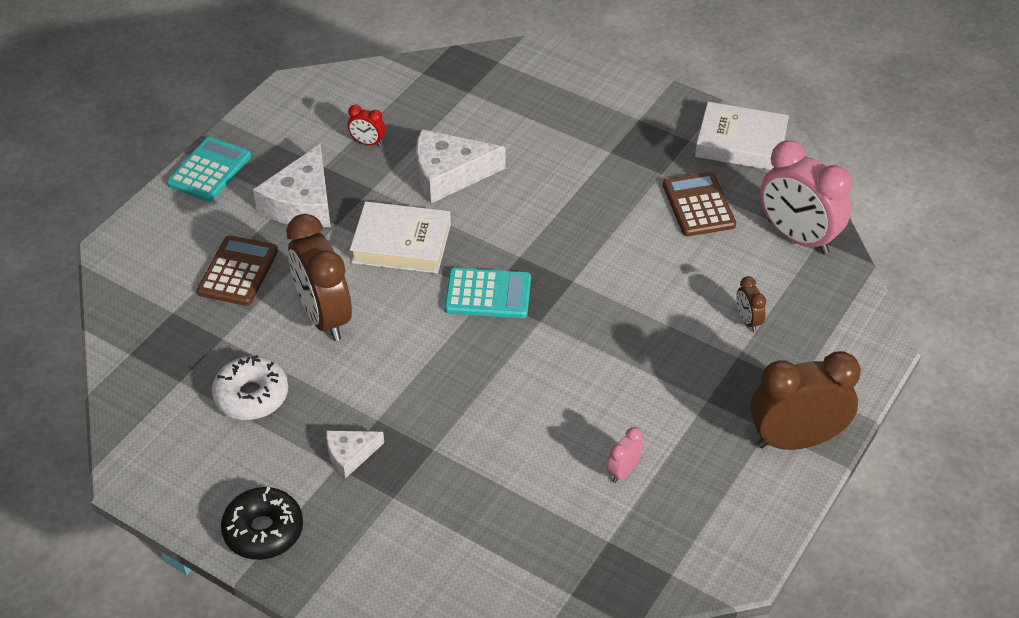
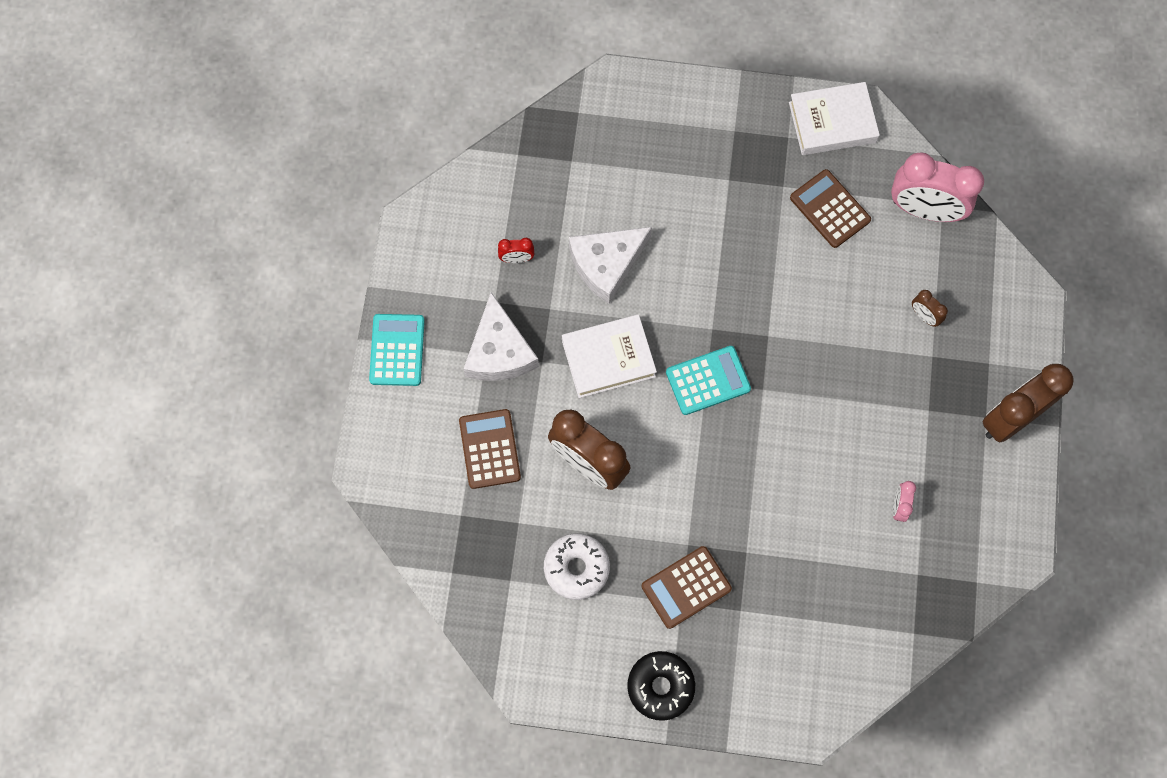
camera: 25 degrees left, 25 degrees up
white cheese [326,431,384,479] -> brown calculator [642,546,732,629]

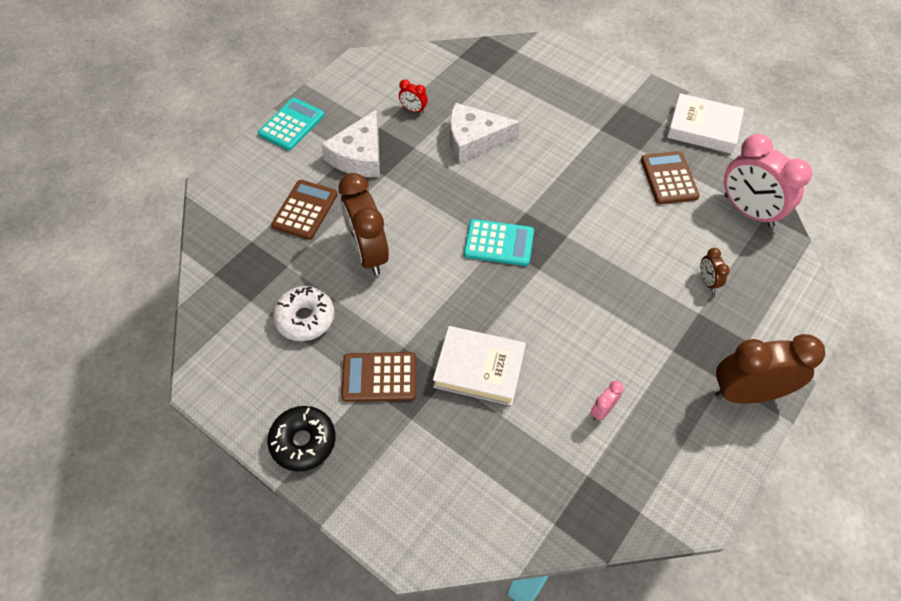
camera: 30 degrees right, 15 degrees down
white book [562,314,657,398] -> white book moved to [433,326,526,406]

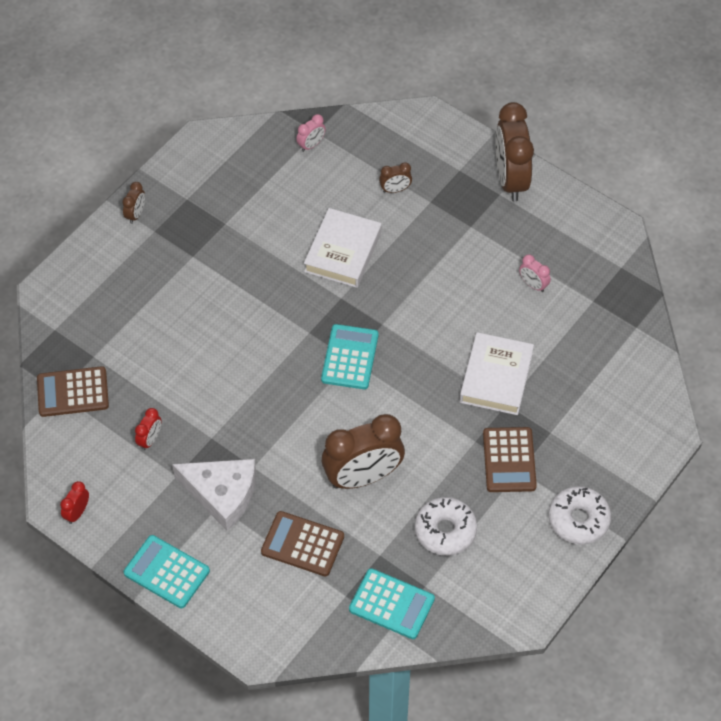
camera: 90 degrees left, 0 degrees up
black donut [267,406,336,472] -> white donut [549,486,611,545]
white cheese [450,103,520,163] -> none
brown calculator [641,151,700,204] -> brown calculator moved to [37,366,109,417]
white book [667,93,744,154] -> white book moved to [304,208,382,288]
pink clock [724,134,812,228] -> pink clock [296,114,326,152], size x0.44
none -> red clock [60,481,89,524]
none -> brown clock [122,182,145,224]
none -> turquoise calculator [349,568,435,639]

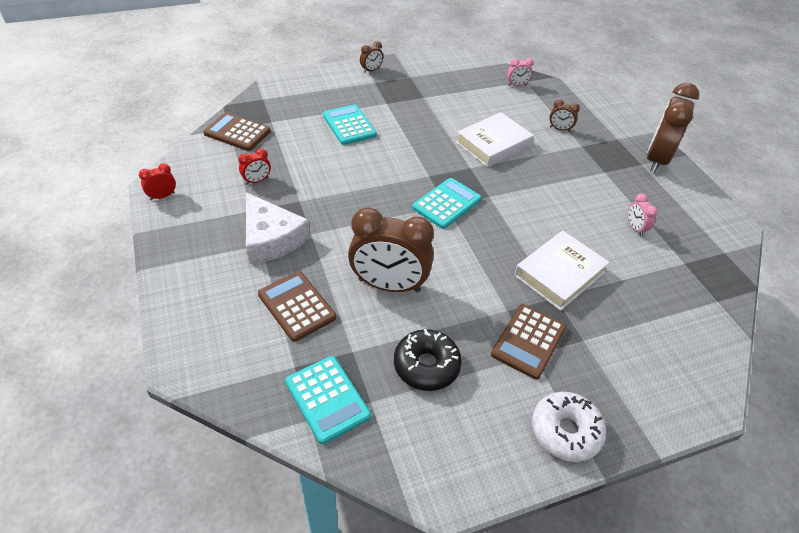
camera: 30 degrees right, 10 degrees down
turquoise calculator [124,535,210,608] -> turquoise calculator moved to [323,105,377,145]
white donut [415,497,477,556] -> black donut [394,329,462,391]

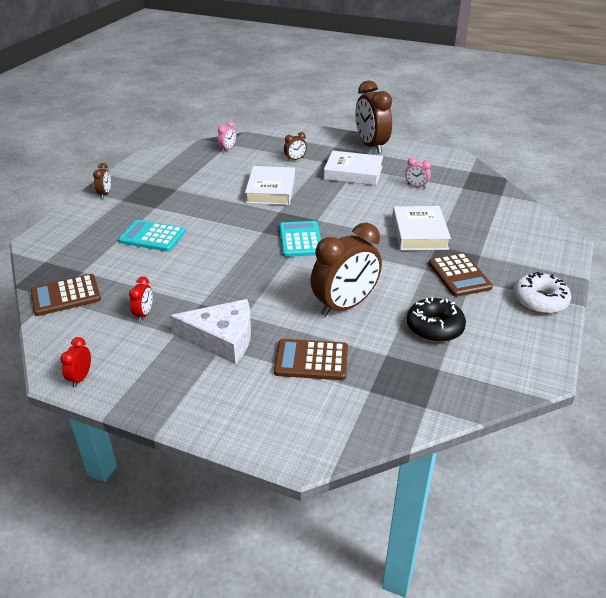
camera: 45 degrees left, 10 degrees down
turquoise calculator [285,356,371,444] -> none
none -> white book [324,151,383,185]

